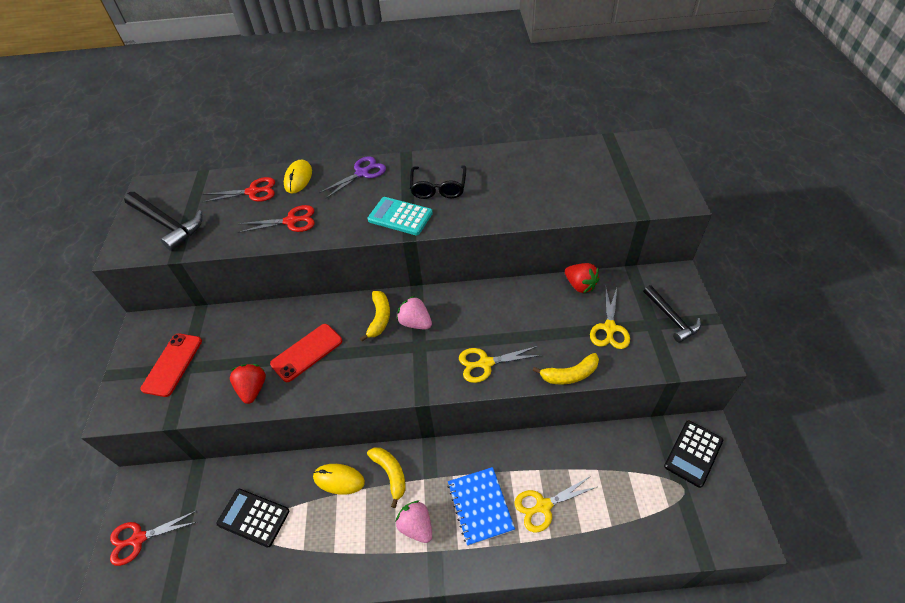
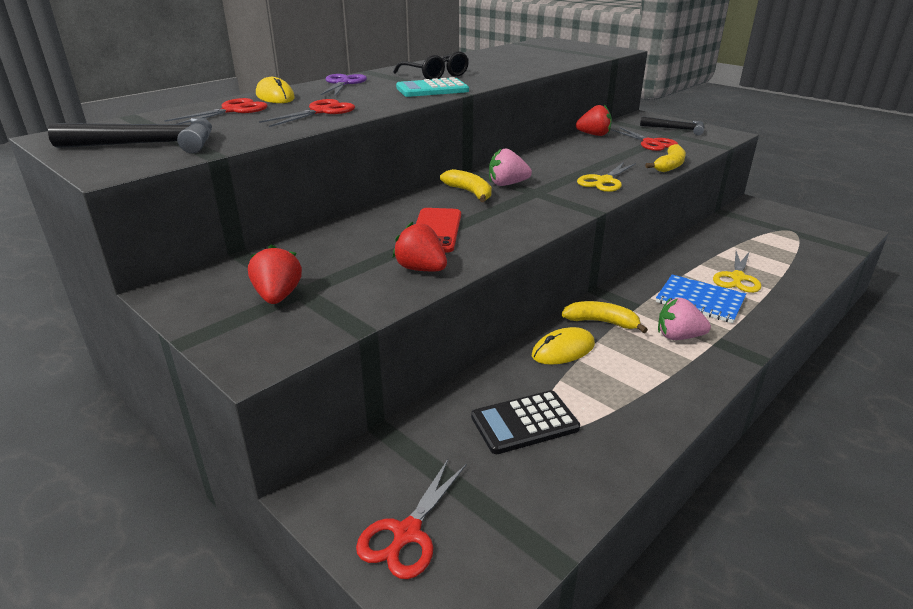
camera: 45 degrees left, 20 degrees down
red phone [140,333,202,397] -> red strawberry [248,244,302,304]
yellow scissors [590,285,630,349] -> red scissors [611,127,678,151]
black calculator [664,420,723,488] -> none

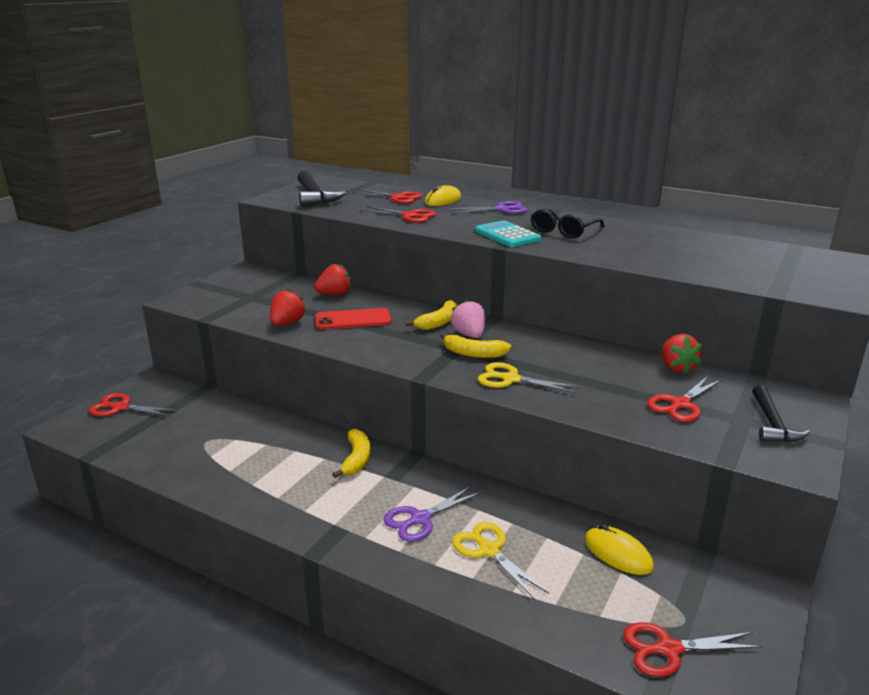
camera: 75 degrees right, 5 degrees down
red strawberry [248,244,302,304] -> red strawberry moved to [314,263,351,295]
black calculator [471,390,580,454] -> none
yellow mouse [532,327,595,365] -> yellow mouse moved to [585,524,654,575]
yellow banana [645,144,686,172] -> yellow banana moved to [440,333,511,358]
blue notebook [656,275,746,323] -> purple scissors [383,486,482,542]
pink strawberry [658,298,711,340] -> none
yellow scissors [713,251,762,293] -> yellow scissors turned 45 degrees clockwise [452,522,549,600]
none -> red scissors [623,622,762,677]

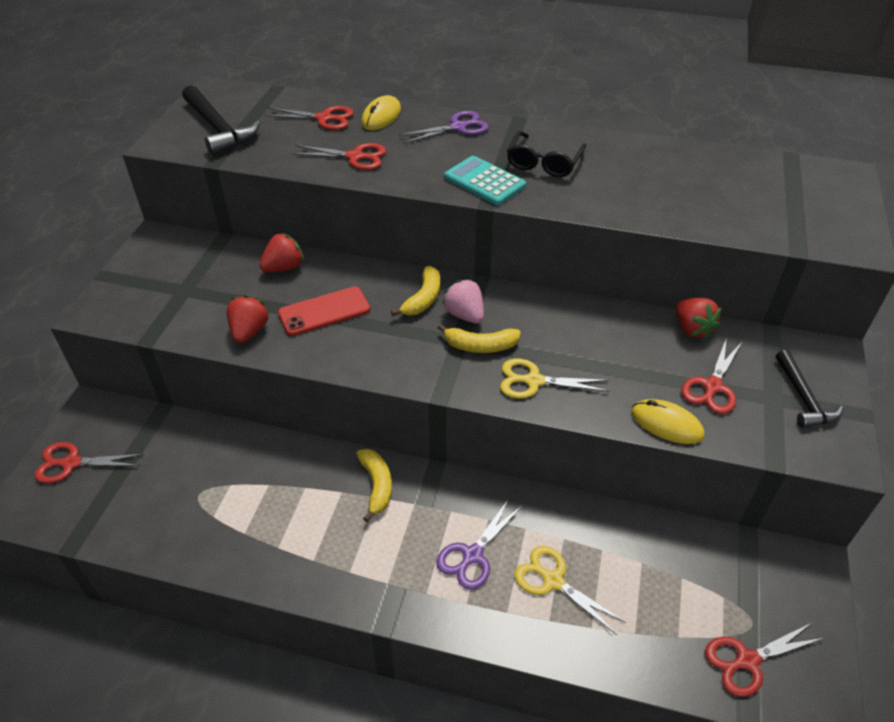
camera: 15 degrees left, 20 degrees up
yellow mouse [585,524,654,575] -> yellow mouse moved to [631,399,704,444]

